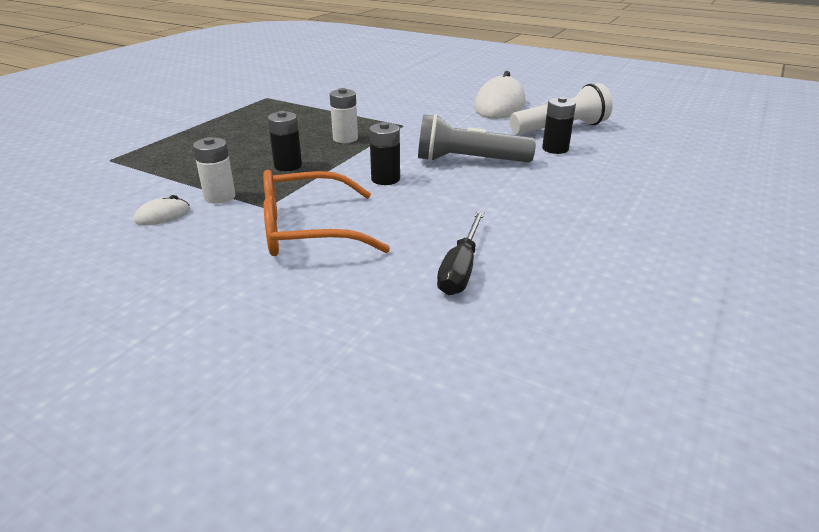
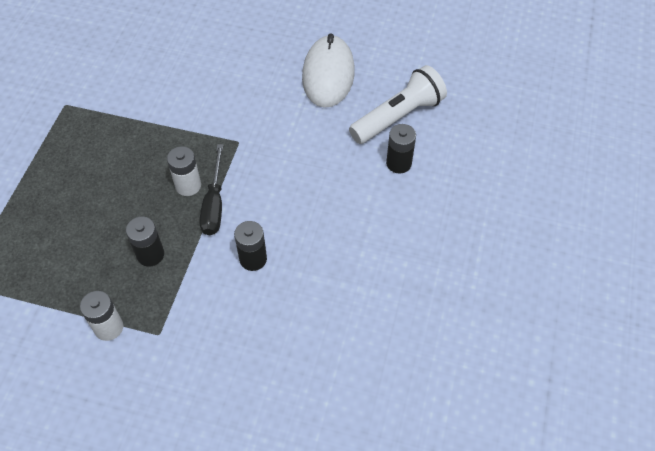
camera: 15 degrees left, 25 degrees up
white mouse [134,195,190,226] -> none
orange glasses [263,170,390,256] -> none
grey flashlight [418,114,536,163] -> none
black screwdriver [437,211,485,295] -> black screwdriver moved to [199,144,223,235]

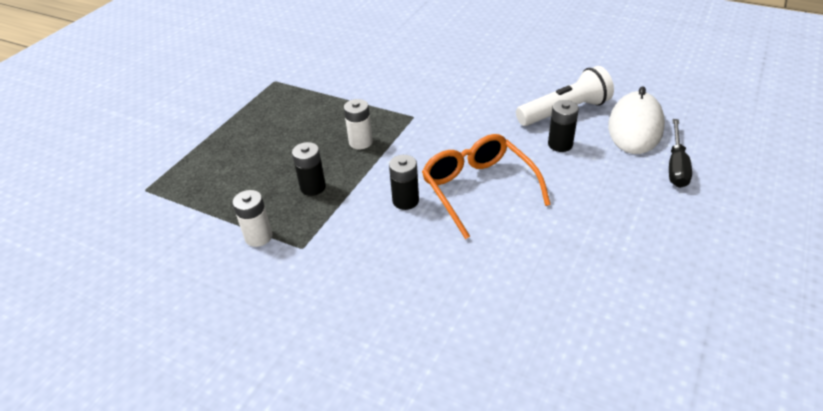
camera: 15 degrees right, 15 degrees down
black screwdriver [199,144,223,235] -> black screwdriver moved to [669,119,692,188]
white mouse [302,33,355,108] -> white mouse moved to [608,86,665,154]
none -> orange glasses [422,134,551,239]

